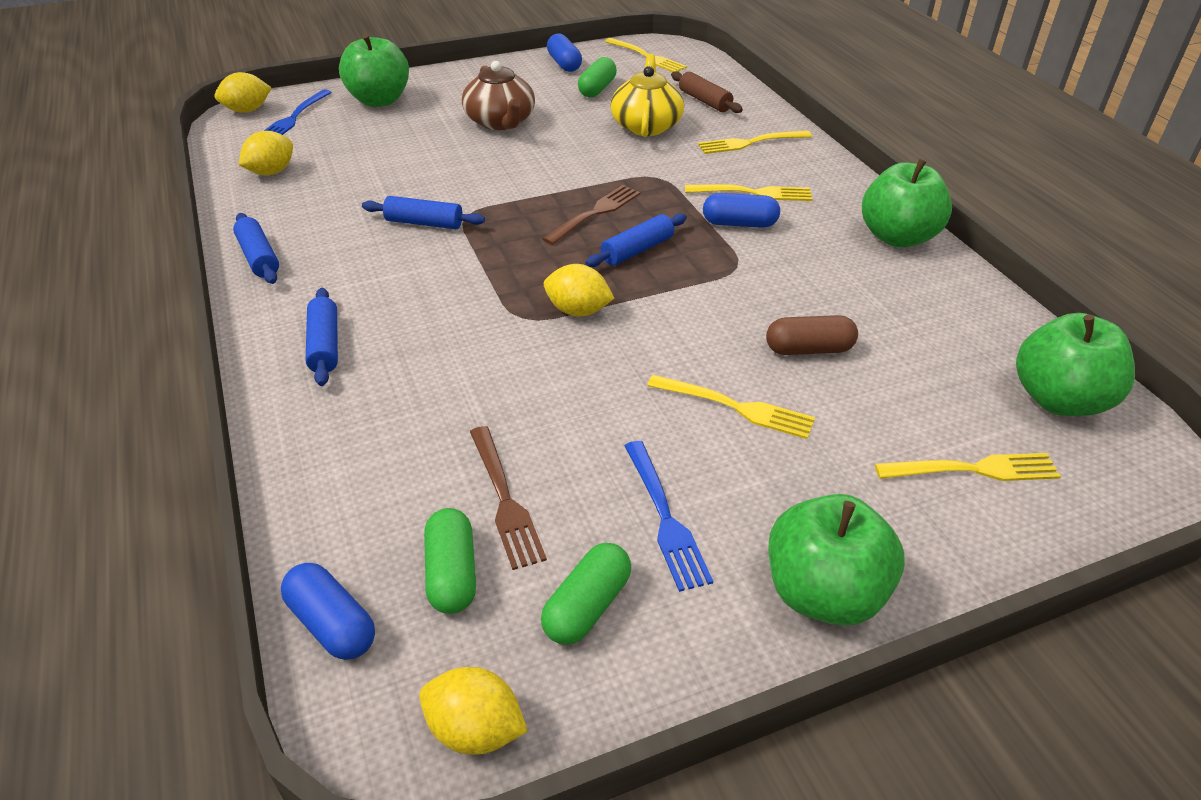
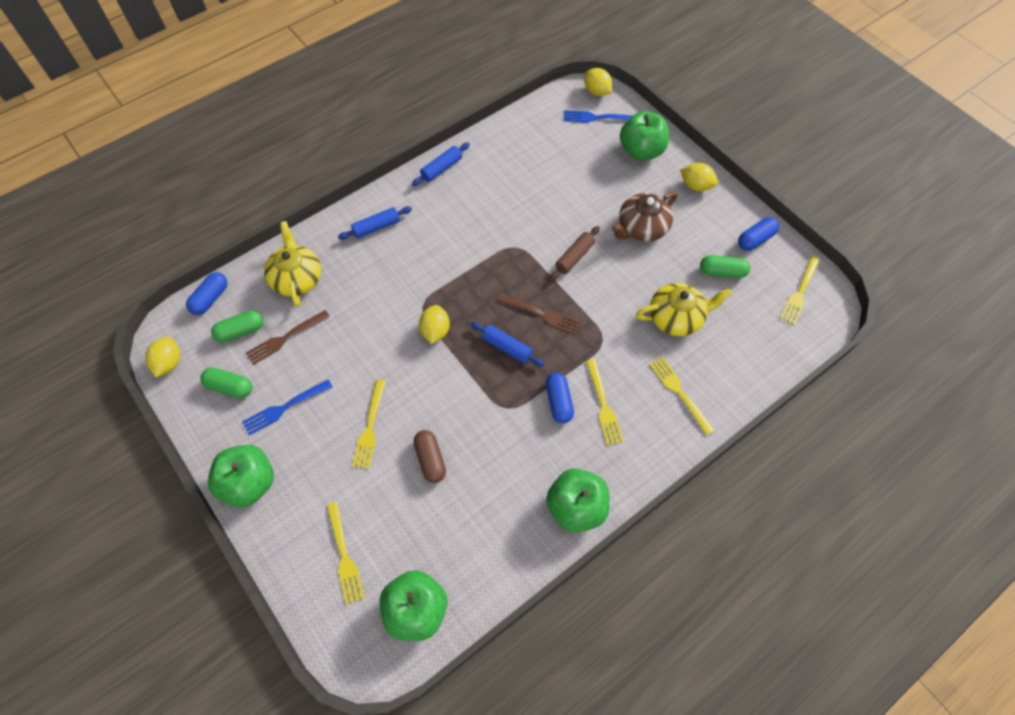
camera: 75 degrees right, 20 degrees up
yellow lemon [238,131,293,175] -> yellow lemon moved to [680,163,718,191]
blue rolling pin [362,196,485,229] -> none
brown rolling pin [671,71,743,113] -> brown rolling pin moved to [550,226,600,281]
none -> yellow teapot [264,221,321,307]

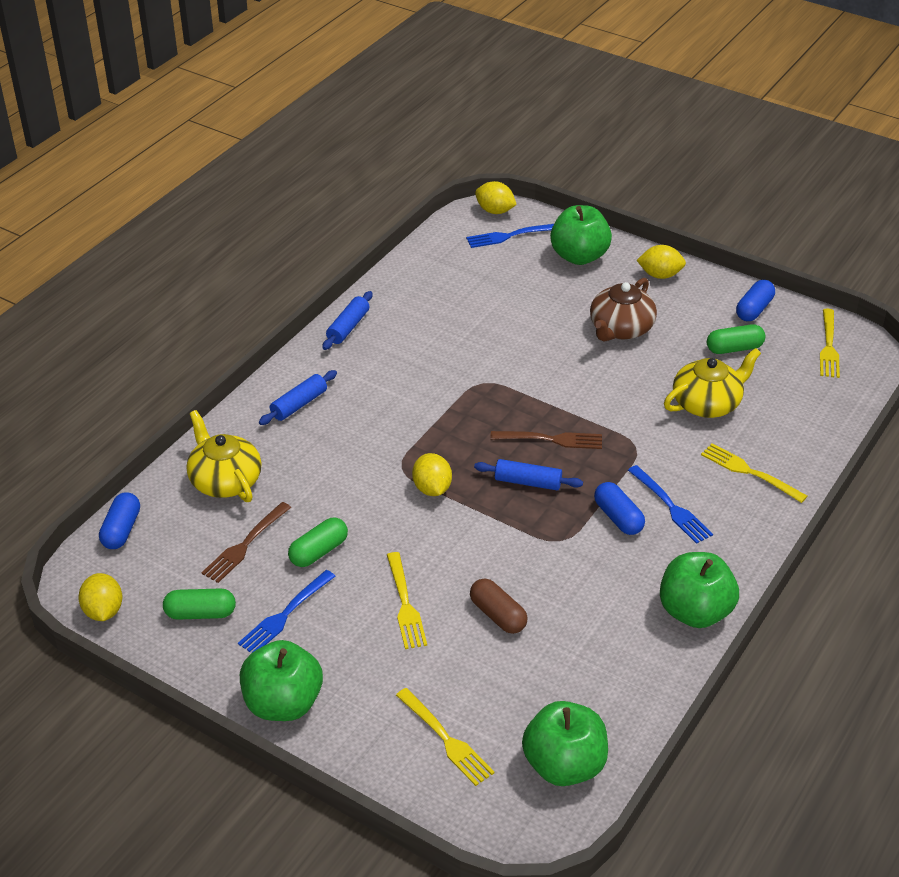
camera: 20 degrees left, 20 degrees down
green capsule [211,310,263,343] -> green capsule moved to [288,517,348,567]
brown rolling pin [550,226,600,281] -> none
yellow fork [586,359,624,446] -> blue fork [628,465,713,544]

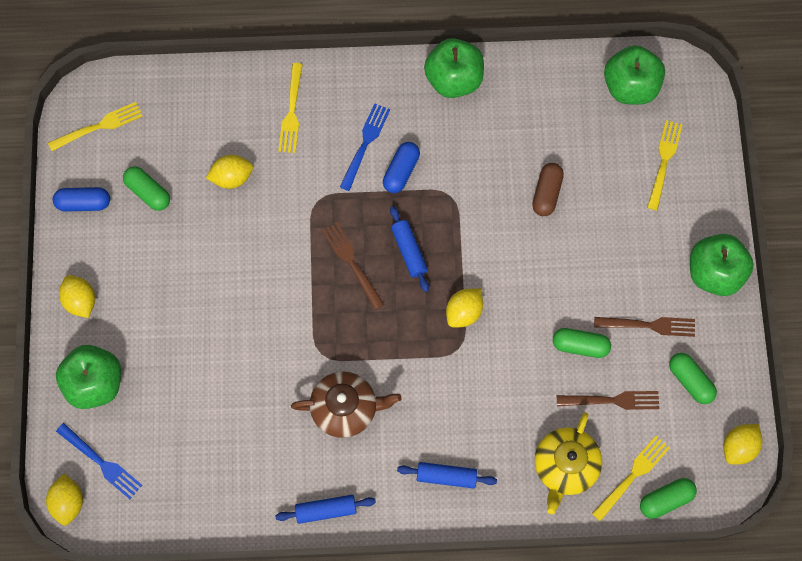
camera: 125 degrees left, 30 degrees up
blue capsule [99,492,140,549] -> green capsule [640,478,697,519]
blue fork [238,570,335,652] -> brown fork [594,317,695,337]
yellow fork [387,552,427,649] -> yellow fork moved to [592,436,670,521]
brown teapot [590,278,657,342] -> brown teapot moved to [291,371,402,438]
yellow teapot [664,348,761,418] -> yellow lemon [206,155,253,189]

